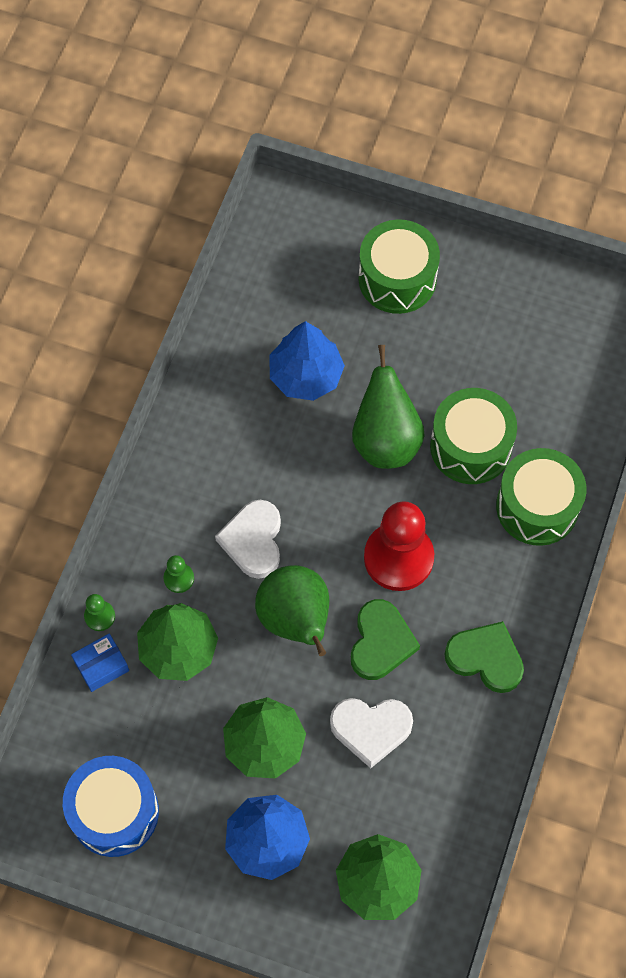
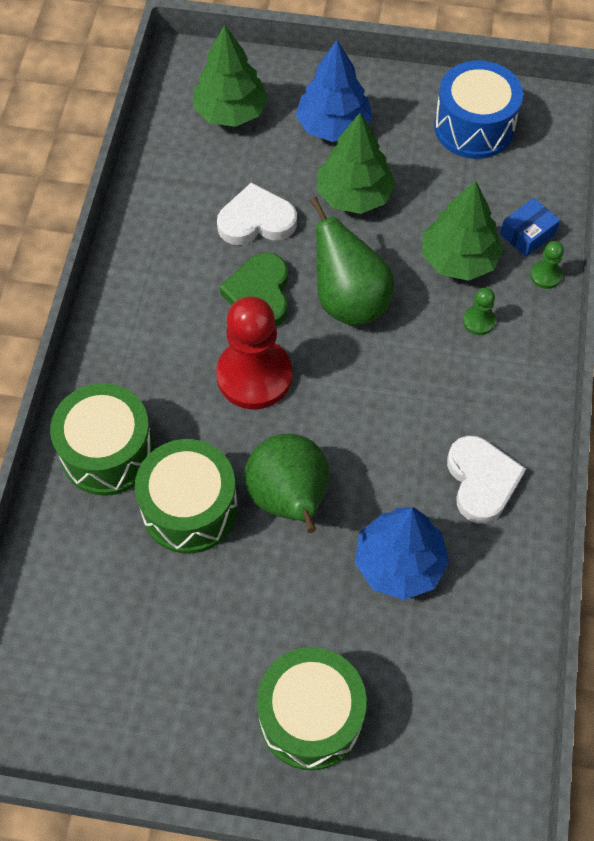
camera: 170 degrees right, 5 degrees down
white heart [215,500,281,579] -> white heart moved to [447,436,526,523]
green heart [445,621,524,693] -> none

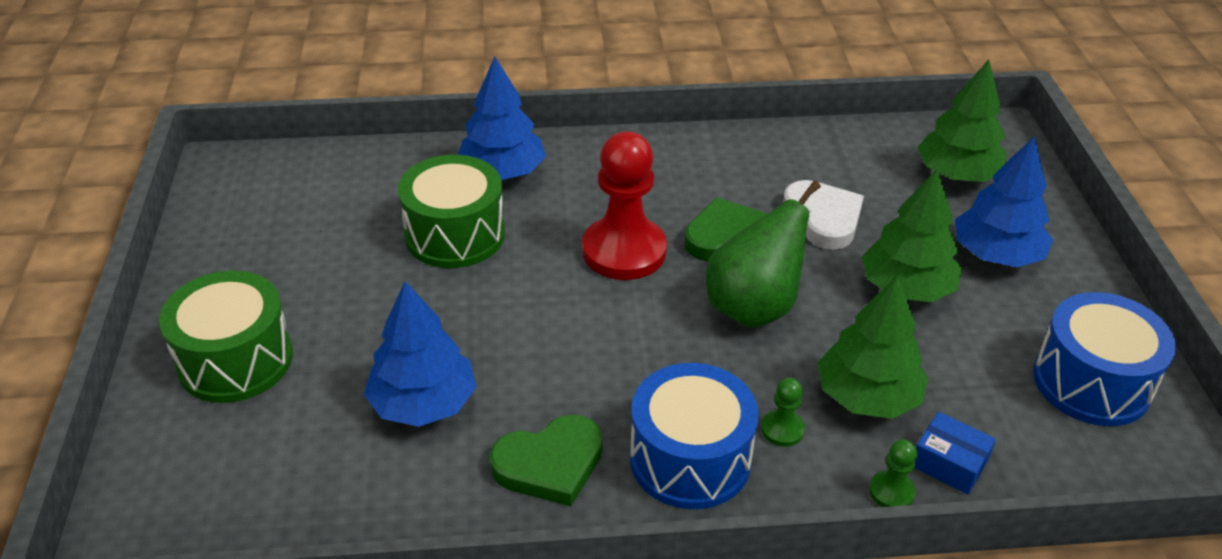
camera: 75 degrees right, 20 degrees down
green drum [50,383,155,496] -> blue tree [458,57,546,180]
green pear [244,434,329,533] -> none
white heart [447,436,526,523] -> green heart [490,414,603,507]
none -> blue drum [630,363,759,509]

